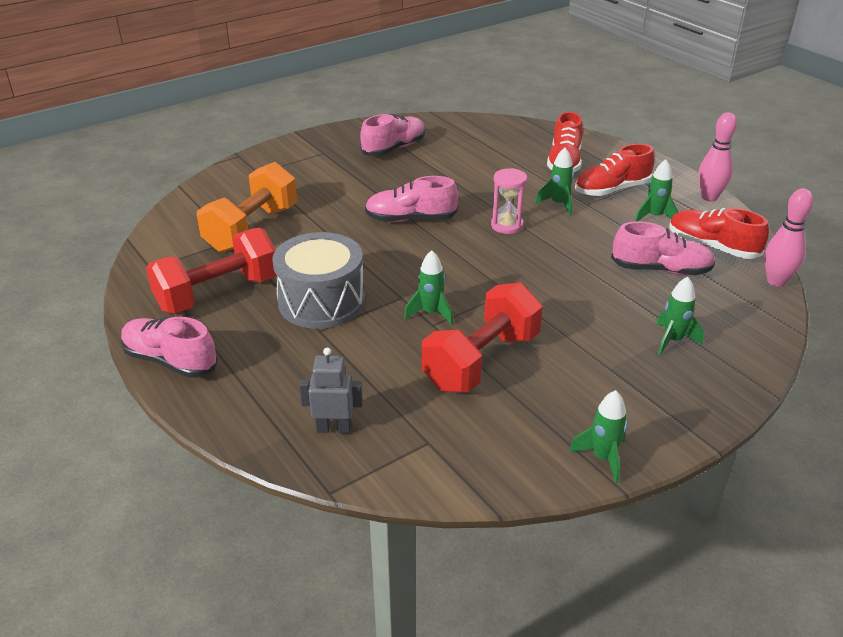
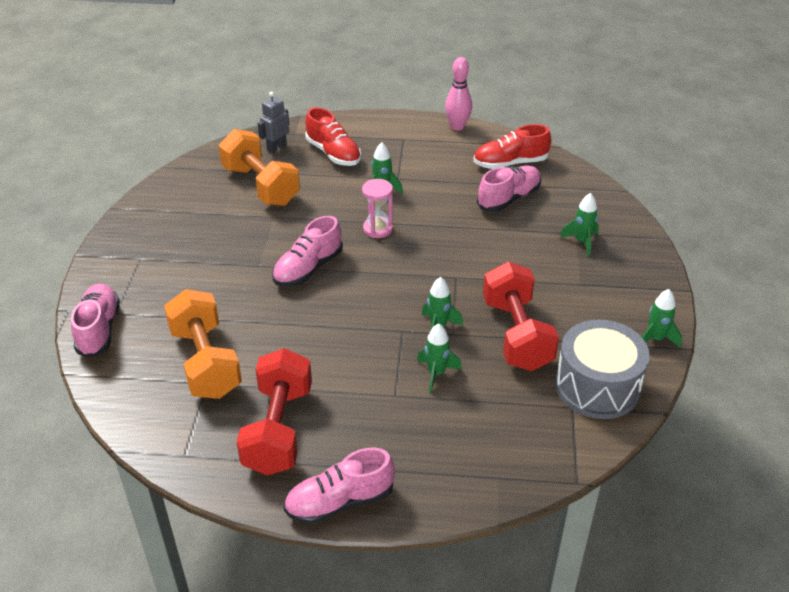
camera: 50 degrees left, 5 degrees up
grey drum [272,232,365,329] -> grey drum moved to [556,320,650,419]
grey robot [299,348,363,433] -> grey robot moved to [258,92,289,153]
pink shoe [360,114,425,156] -> pink shoe moved to [71,283,120,358]
red shoe [575,144,655,196] -> none
green rocket [635,159,678,222] -> green rocket moved to [417,323,462,393]
pink bowling pin [764,188,814,287] -> none
none -> orange dumbbell [218,129,300,206]

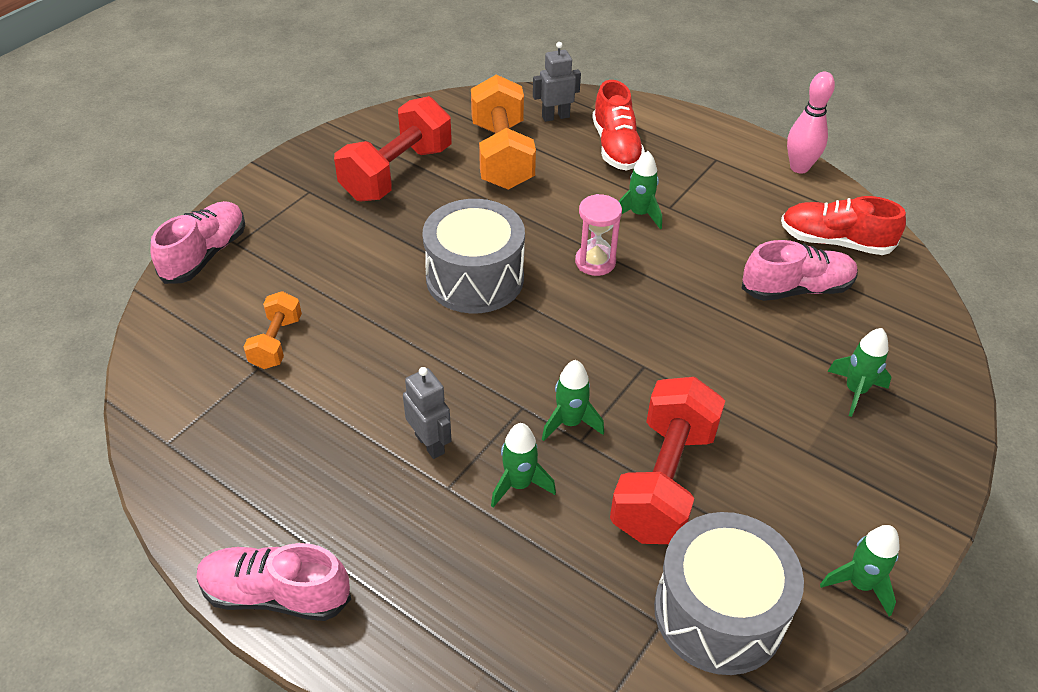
camera: 30 degrees right, 5 degrees up
orange dumbbell [164,289,242,399] -> orange dumbbell [244,291,302,369], size x0.53
red dumbbell [237,348,312,475] -> red dumbbell moved to [334,96,452,202]
pink shoe [272,216,343,287] -> grey drum [423,199,525,314]
none -> grey robot [403,367,452,459]

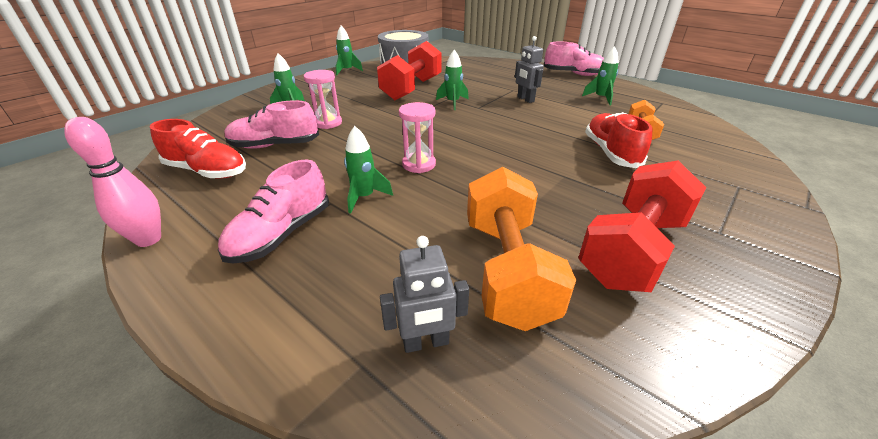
camera: 175 degrees left, 10 degrees down
pink shoe [151,201,245,284] -> pink shoe moved to [218,159,329,263]
grey drum [423,199,525,314] -> none
green rocket [491,423,556,508] -> green rocket moved to [582,46,619,105]
red shoe [592,80,645,171] -> red shoe moved to [585,112,653,168]
none -> pink hourglass [304,70,342,129]

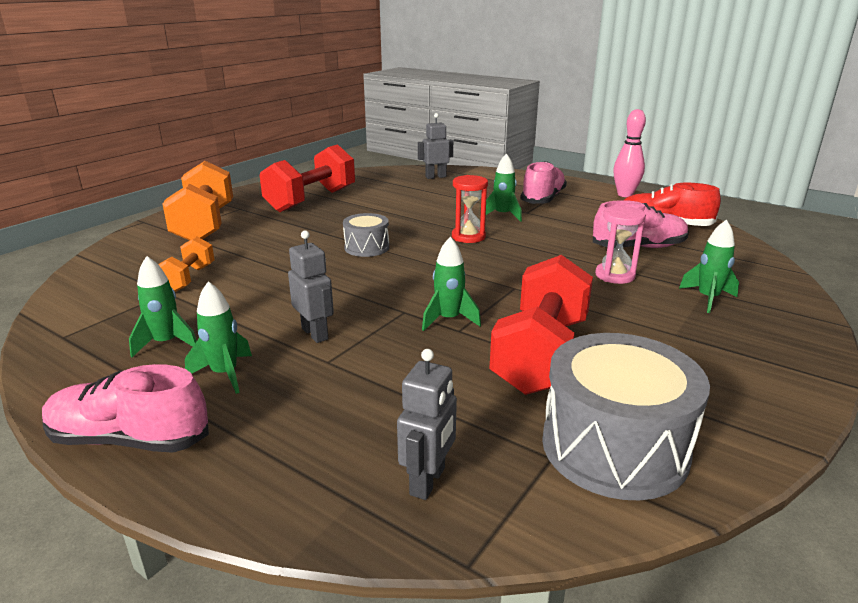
camera: 175 degrees right, 10 degrees down
green rocket [336,26,363,75] -> green rocket moved to [185,281,252,394]
pink hourglass [399,102,436,173] -> red hourglass [452,175,488,243]
orange dumbbell [467,167,576,331] -> orange dumbbell moved to [162,161,233,240]
red shoe [585,112,653,168] -> none
none -> grey drum [343,213,389,257]
none -> grey robot [397,349,457,500]

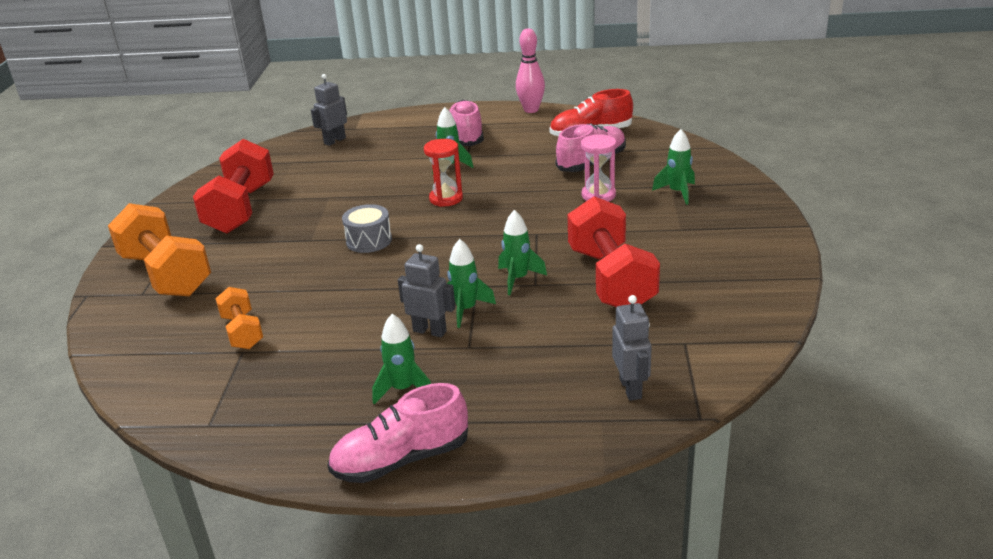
camera: 30 degrees left, 5 degrees up
green rocket [129,256,197,357] -> green rocket moved to [447,239,496,328]
grey drum [542,333,710,500] -> none

